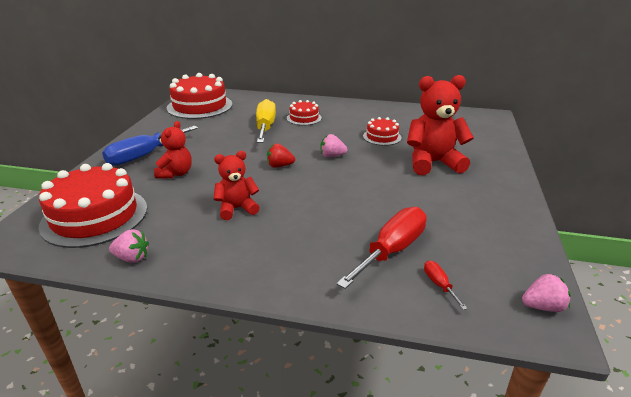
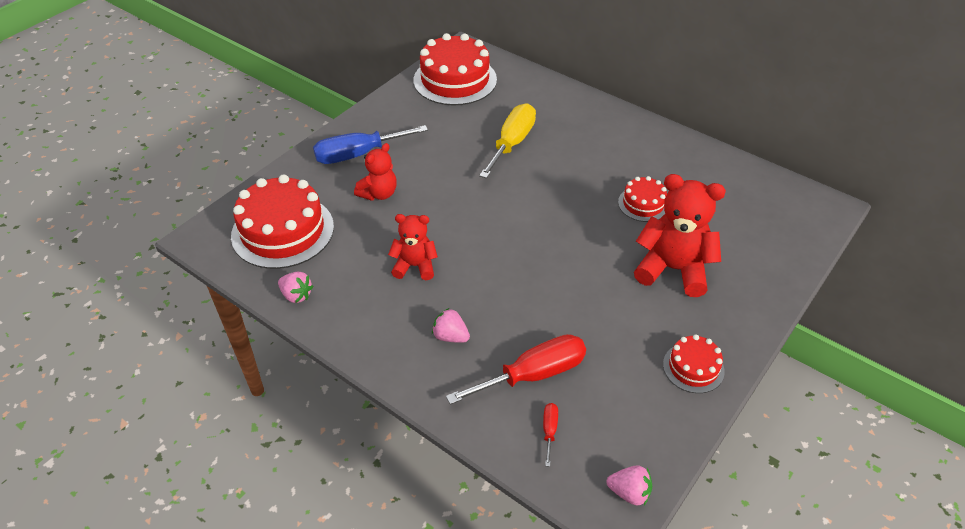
camera: 25 degrees right, 15 degrees up
red strawberry [267,144,295,168] -> none
red cake [287,100,322,125] -> red cake moved to [663,334,725,393]
pink strawberry [320,134,348,157] -> pink strawberry moved to [432,308,470,343]

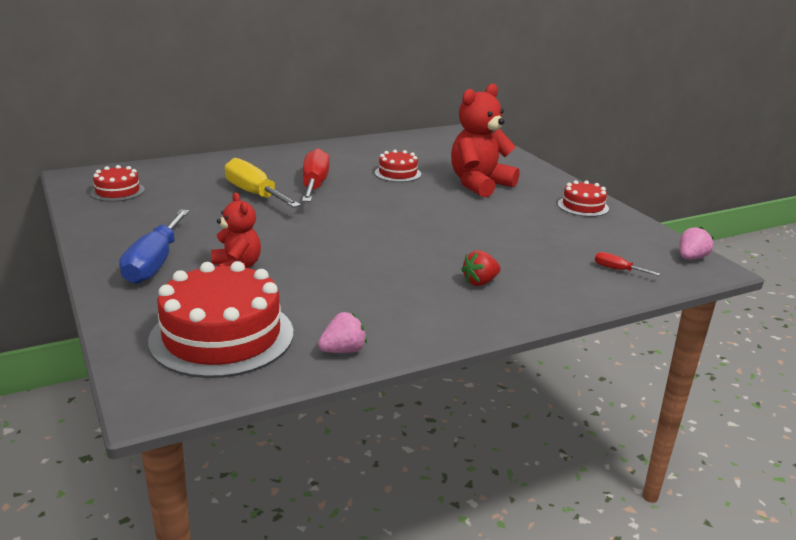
camera: 65 degrees left, 20 degrees down
red teddy bear [388,214,438,280] -> none
red cake [413,33,497,106] -> red cake [90,165,145,202], size x0.52
pink strawberry [432,308,470,343] -> red strawberry [461,250,501,286]
red screwdriver [446,334,586,405] -> red screwdriver moved to [302,148,329,202]

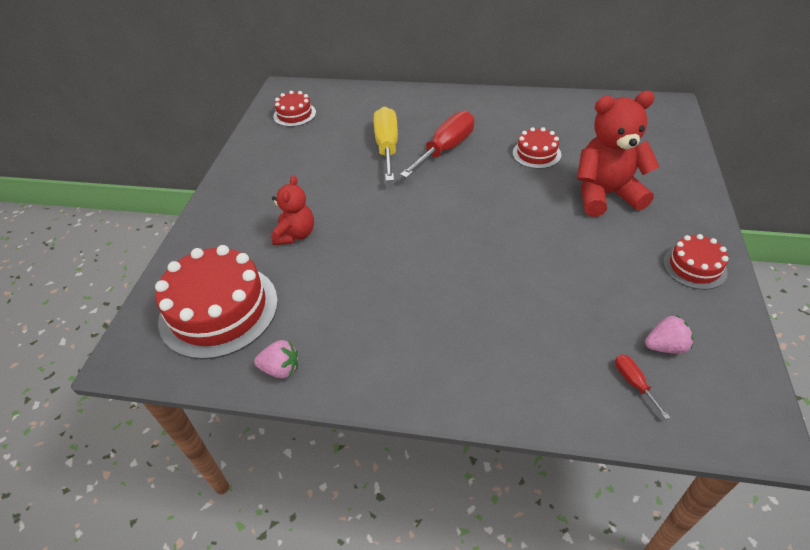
camera: 40 degrees right, 20 degrees up
blue screwdriver [119,210,190,284] -> none
red strawberry [461,250,501,286] -> none
pink strawberry [679,227,714,260] -> pink strawberry moved to [645,315,694,354]

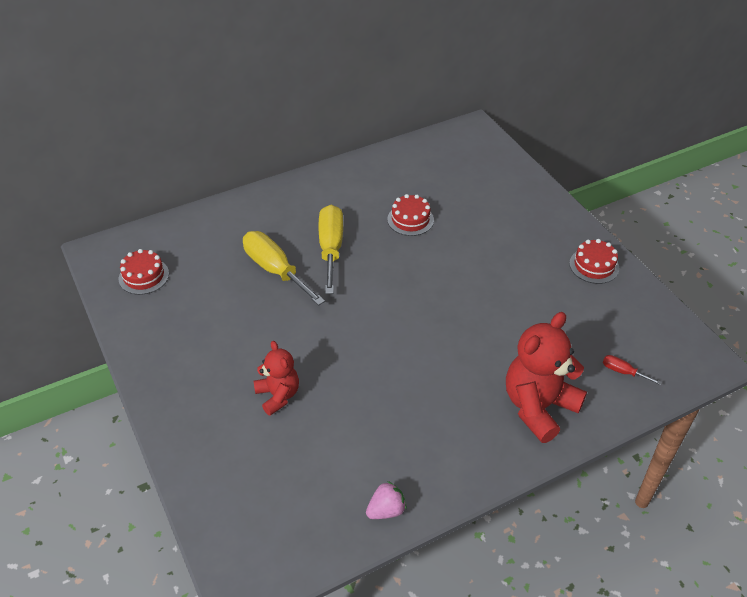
camera: 40 degrees left, 0 degrees up
red cake [155,245,278,359] -> none
red screwdriver [400,111,474,178] -> yellow screwdriver [319,205,343,294]
red teddy bear [577,91,660,217] -> red teddy bear moved to [506,312,587,443]
pink strawberry [645,315,694,354] -> none

